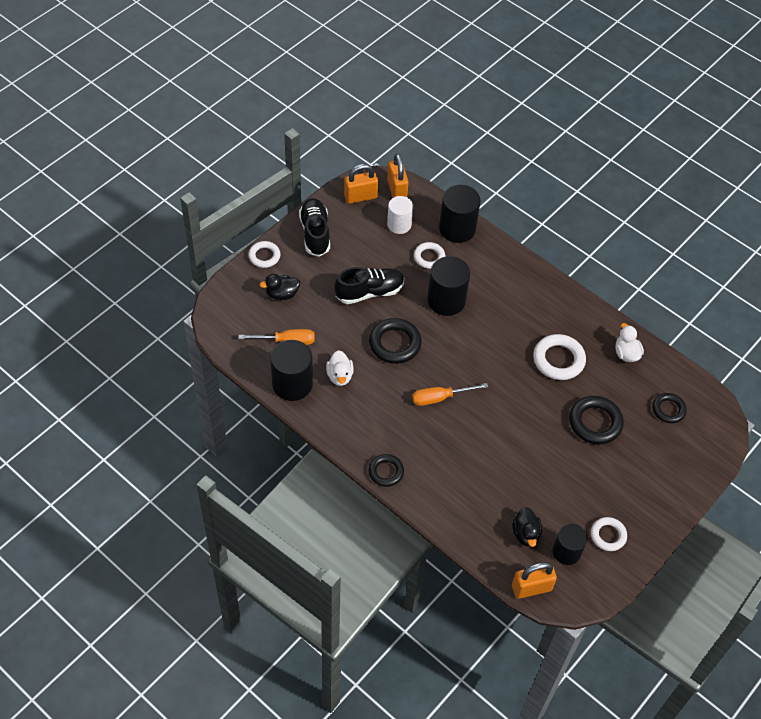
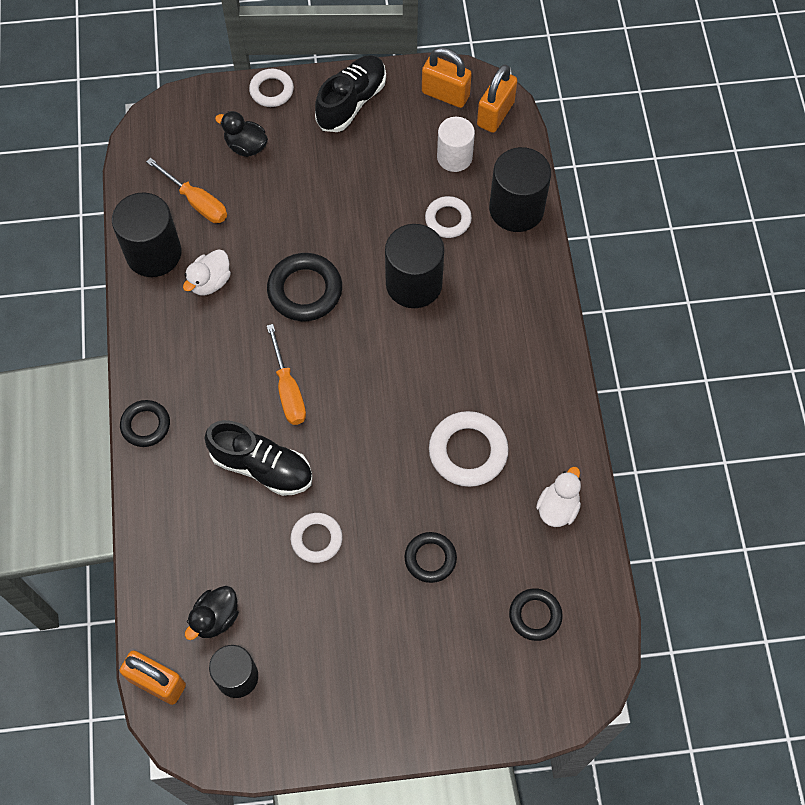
camera: 45 degrees right, 10 degrees up
black shoe [334,267,404,304] -> black shoe moved to [205,420,313,496]
orange screwdriver [412,383,488,406] -> orange screwdriver turned 135 degrees counterclockwise [267,324,306,425]
black ring [569,396,624,444] -> black ring [405,532,457,583], size x0.64
white ring [591,517,627,551] -> white ring moved to [291,513,342,563]

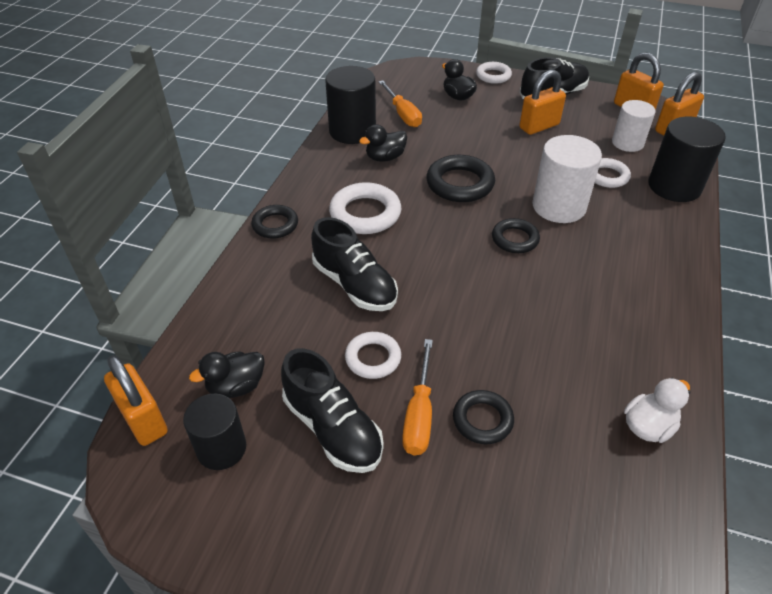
camera: 25 degrees right, 20 degrees down
white duck [183,249,231,295] -> black duck [359,124,407,162]
orange screwdriver [267,324,306,425] -> orange screwdriver moved to [402,339,433,456]
black cylinder [385,224,444,308] -> white cylinder [532,135,602,223]
white ring [429,411,509,487] -> white ring moved to [329,182,401,234]
black ring [509,589,563,641] -> black ring moved to [492,218,540,253]
none -> black shoe [281,348,384,473]
none -> orange padlock [519,70,566,135]

